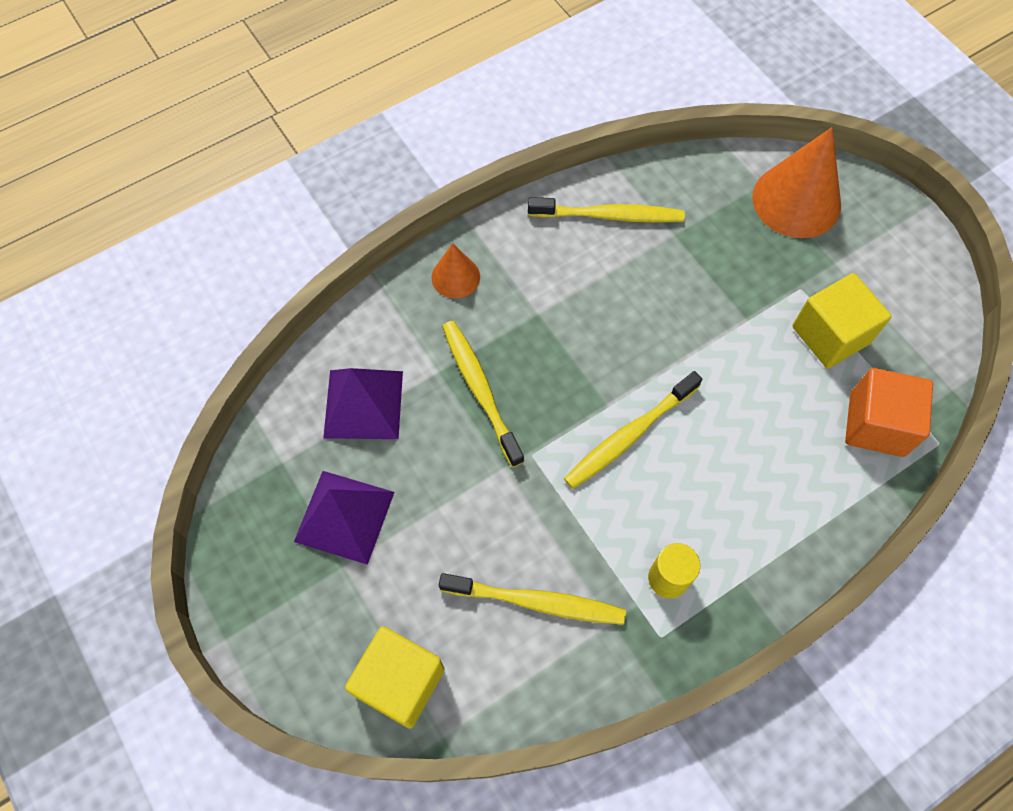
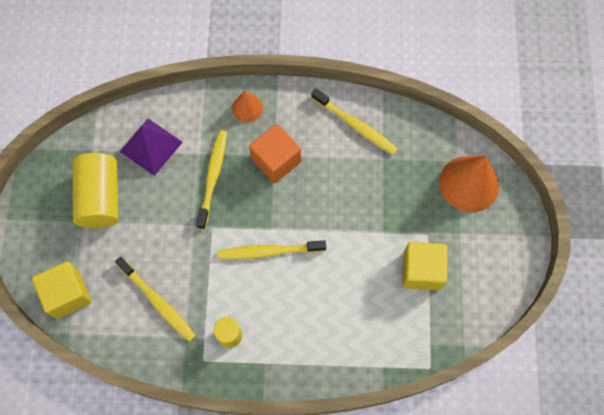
camera: 35 degrees right, 5 degrees up
purple pyramid [294,471,394,565] -> yellow cylinder [73,153,118,228]
orange cube [845,368,933,457] -> orange cube moved to [249,124,301,183]

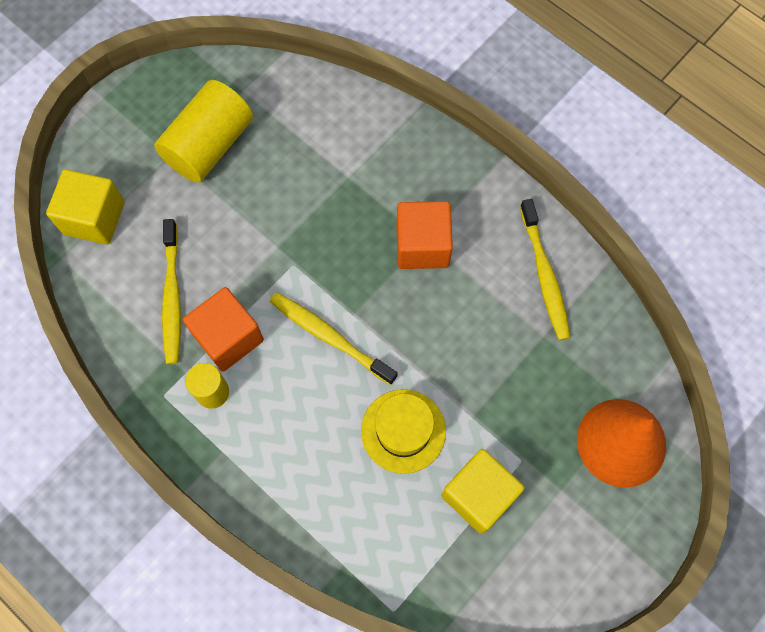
camera: 40 degrees right, 0 degrees up
purple pyramid [119,118,182,176] -> none
yellow toothbrush [196,130,227,229] -> none
orange cone [232,91,263,122] -> none
none -> orange cube [183,287,264,371]
none -> yellow hat [361,389,446,474]

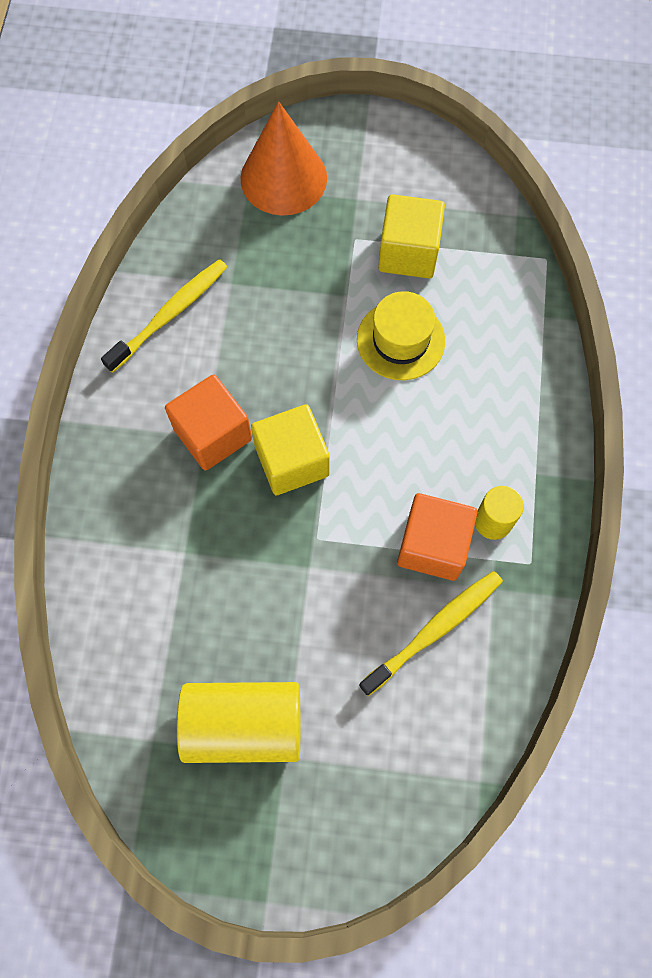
camera: 125 degrees left, 0 degrees up
yellow cube [46,169,125,245] -> yellow cube moved to [251,404,330,495]
yellow toothbrush [270,292,397,385] -> none

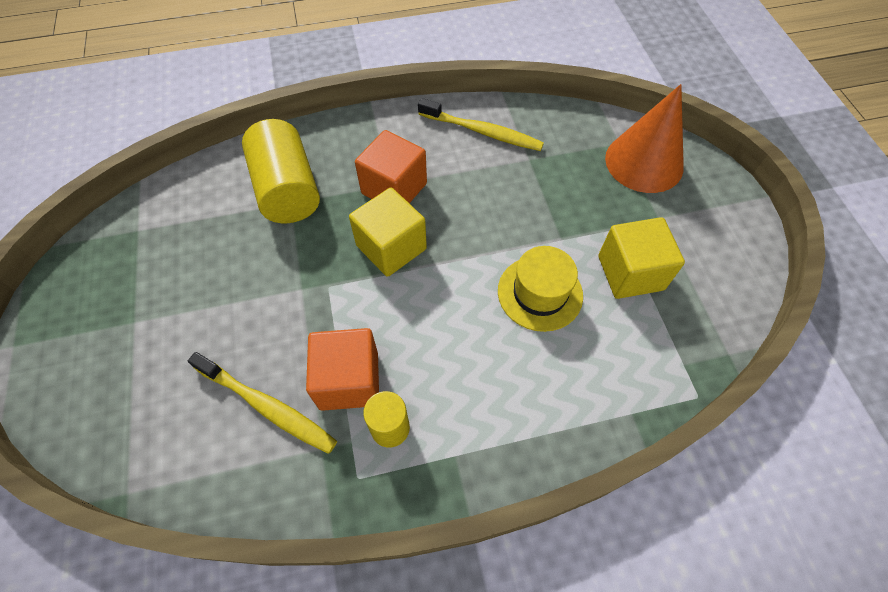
camera: 70 degrees right, 10 degrees down
yellow cylinder [177,682,300,763] -> yellow cylinder moved to [242,119,320,223]

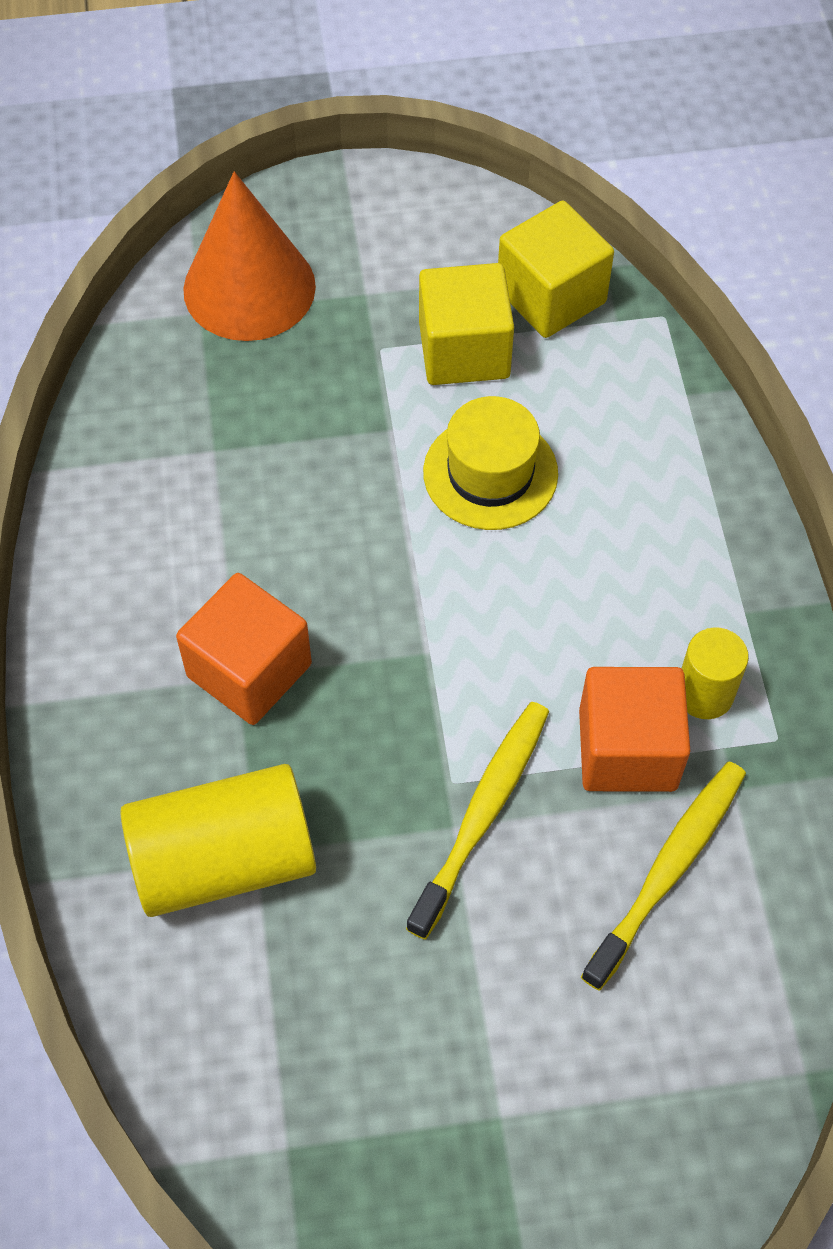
camera: 85 degrees left, 0 degrees up
yellow cube [349,187,427,277] -> yellow cube moved to [498,201,614,338]
yellow toothbrush [418,98,544,151] -> yellow toothbrush moved to [406,702,549,940]

